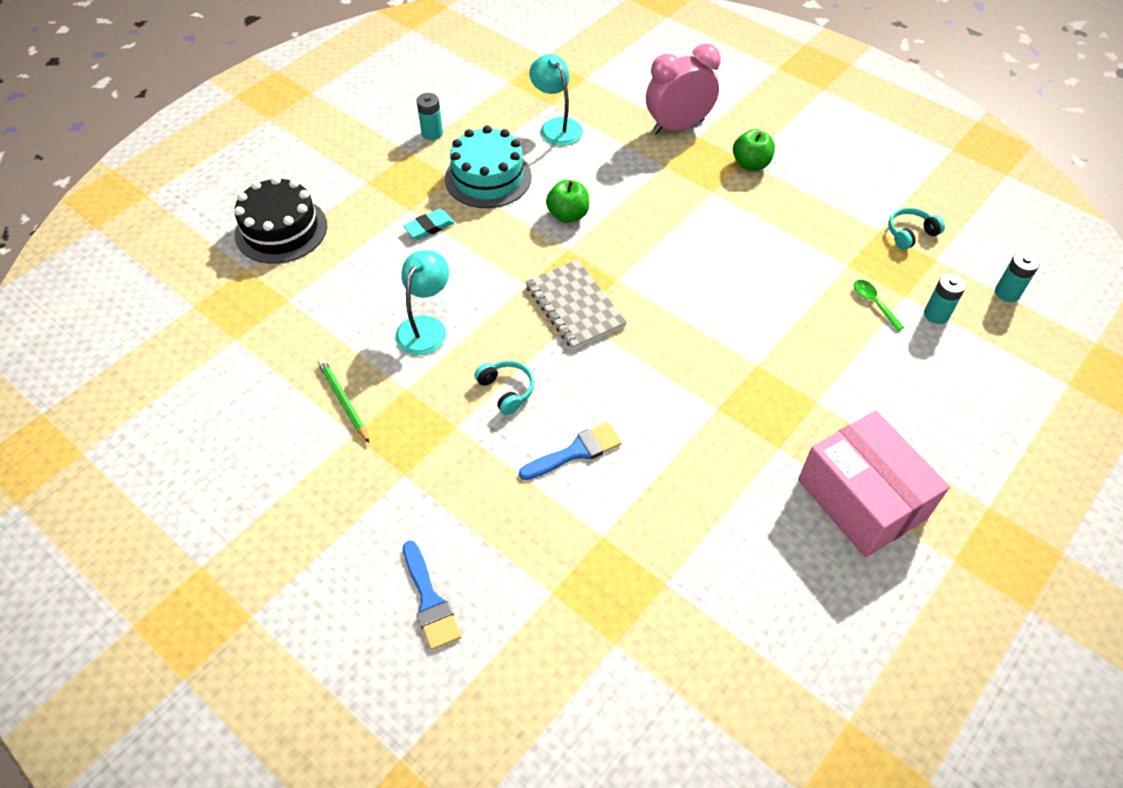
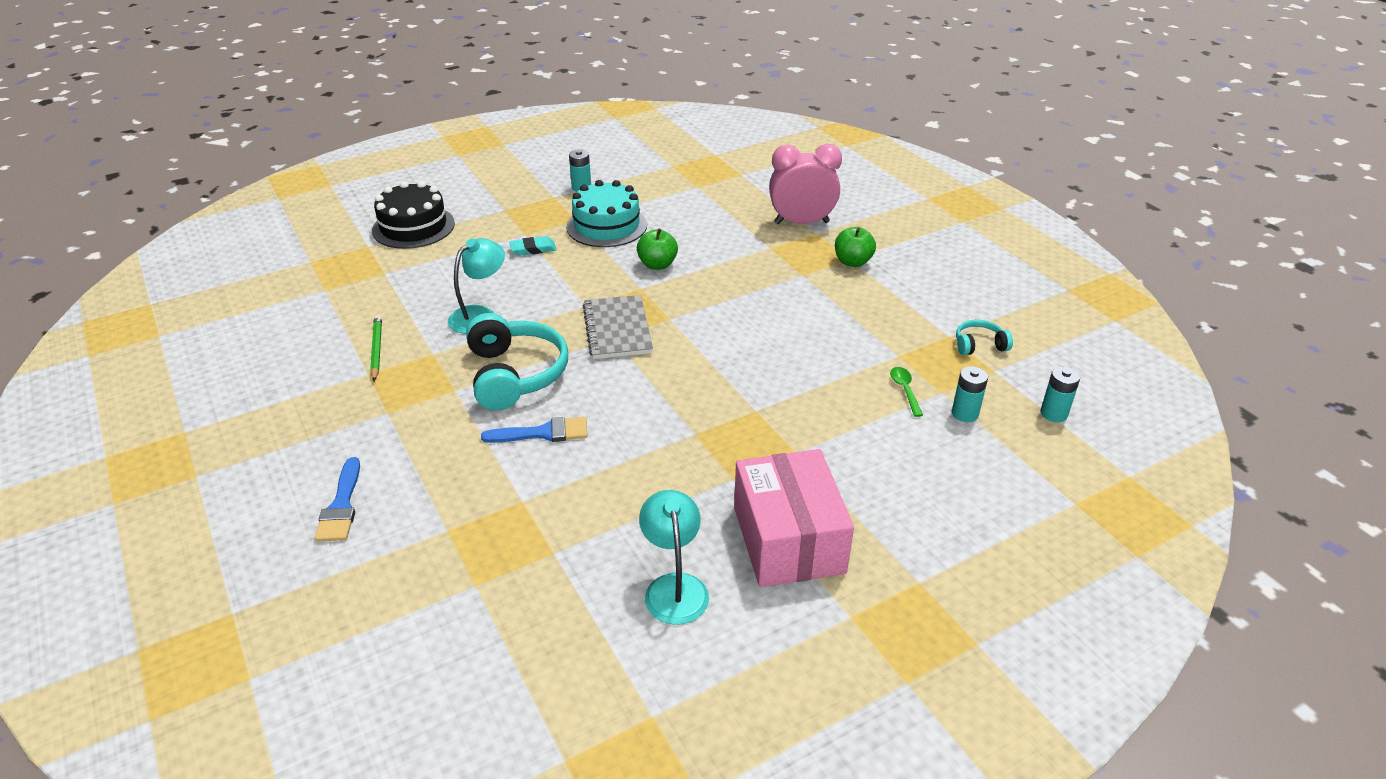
camera: 20 degrees right, 15 degrees down
turquoise headphones [474,361,534,415] -> turquoise headphones [466,313,568,411], size x2.05
turquoise lamp [529,54,583,146] -> turquoise lamp moved to [639,490,709,625]

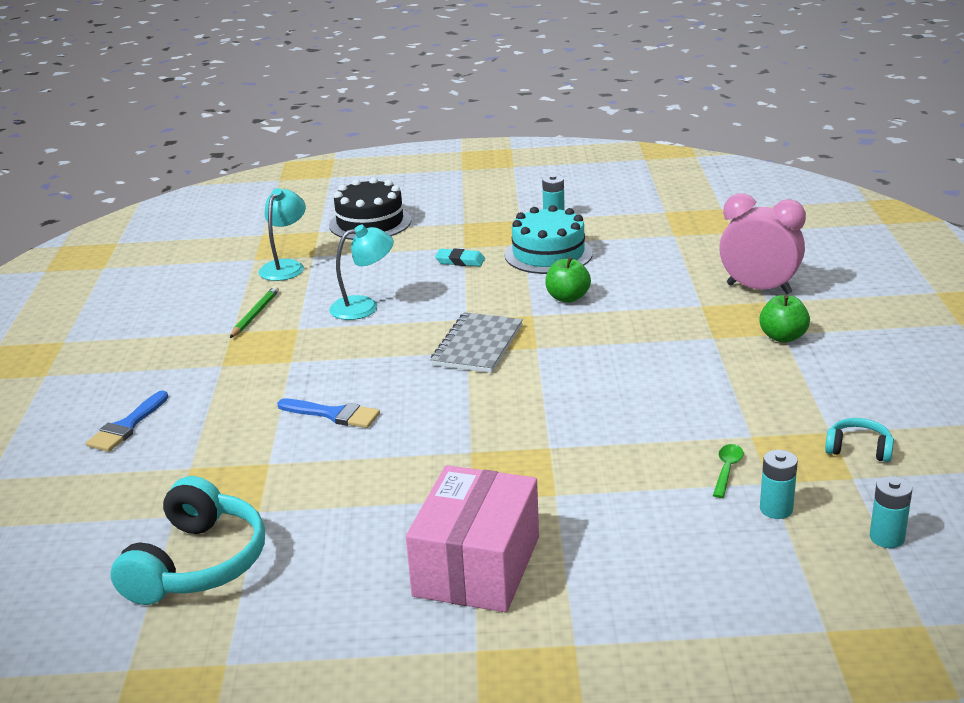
camera: 30 degrees right, 10 degrees down
turquoise headphones [466,313,568,411] -> turquoise headphones moved to [110,476,265,605]
turquoise lamp [639,490,709,625] -> turquoise lamp moved to [259,188,306,281]

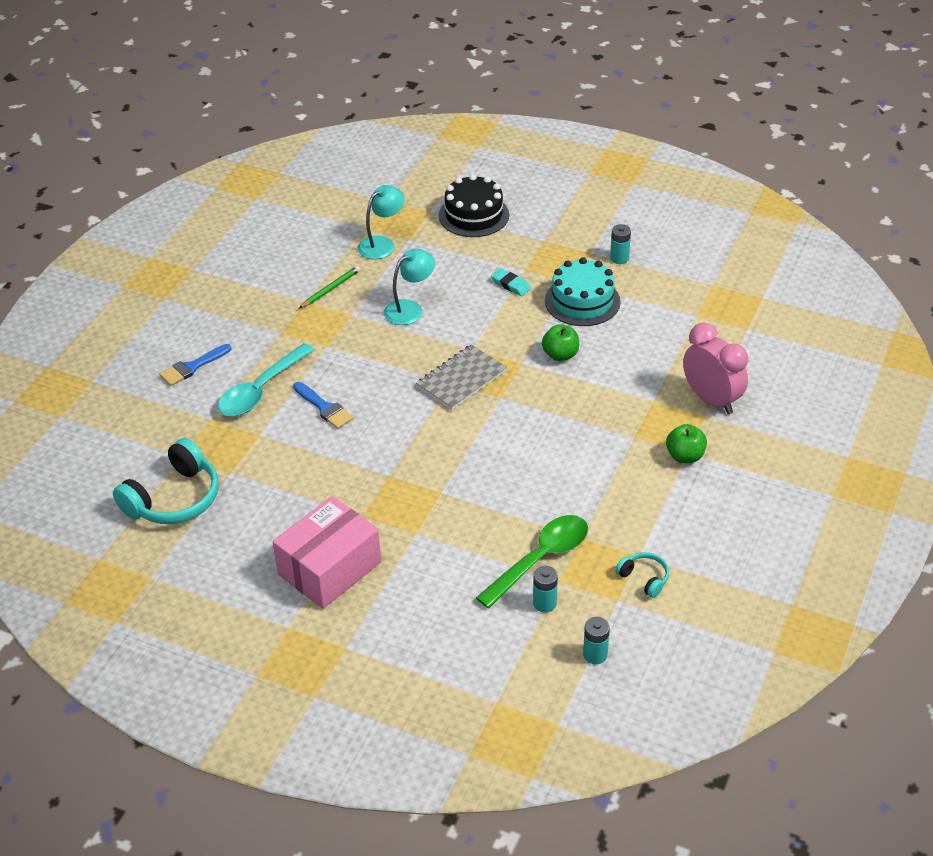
camera: 25 degrees right, 15 degrees up
turquoise lamp [329,225,394,320] -> turquoise lamp turned 45 degrees counterclockwise [384,249,435,325]
green spoon [713,444,744,498] -> green spoon [476,515,588,608], size x2.27
none -> turquoise spoon [218,343,314,416]

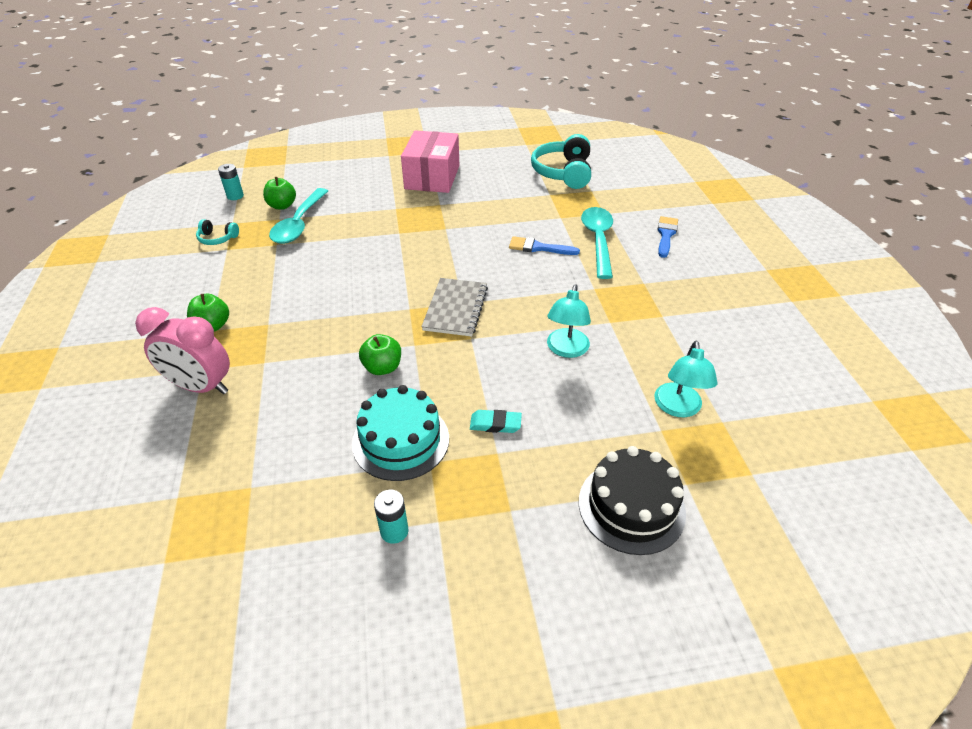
camera: 145 degrees right, 0 degrees up
green pencil [299,266,361,308] -> none
green spoon [476,515,588,608] -> turquoise spoon [269,188,328,244]
turquoise battery [533,566,558,613] -> green apple [263,177,296,210]

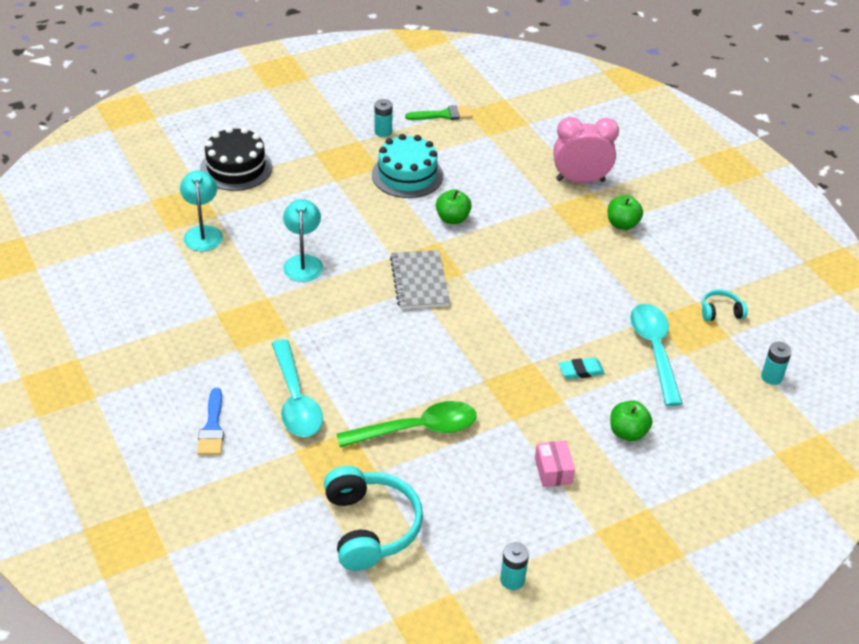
camera: 160 degrees right, 0 degrees up
green apple [263,177,296,210] -> green apple moved to [610,401,652,441]
pink box [401,131,459,193] -> pink box [535,440,575,487], size x0.46
turquoise eraser [470,410,522,433] -> turquoise eraser moved to [558,358,605,379]
blue brush [509,236,580,255] -> none
none -> green spoon [337,401,476,447]
none -> green brush [405,105,473,120]
none -> turquoise battery [500,542,529,590]

